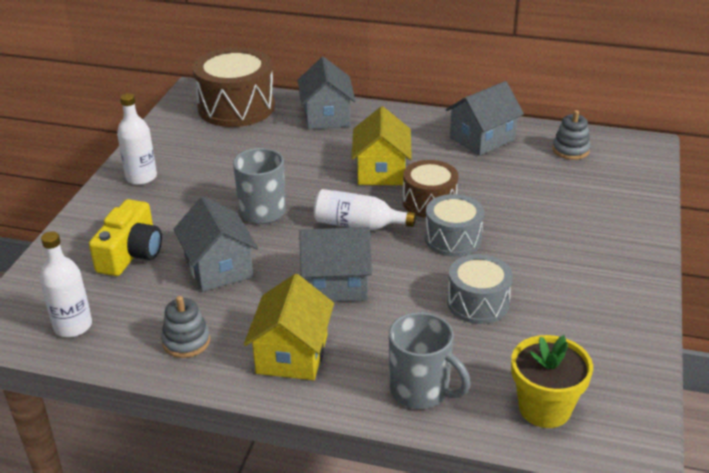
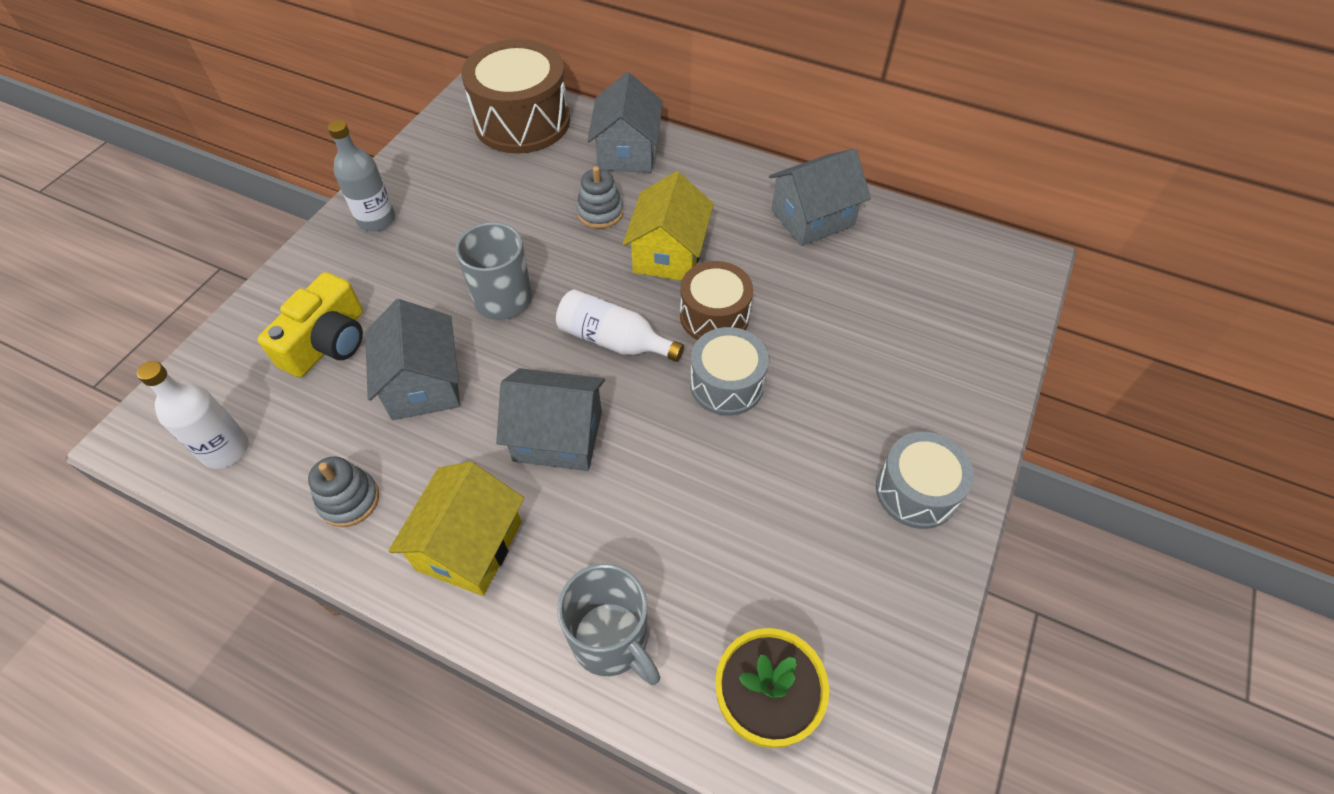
camera: 10 degrees right, 20 degrees up
white bottle [117,93,157,185] -> grey bottle [328,120,395,232]
grey drum [447,254,513,324] -> grey drum moved to [876,432,974,529]
grey stacking toy [552,110,590,160] -> grey stacking toy moved to [576,166,623,229]

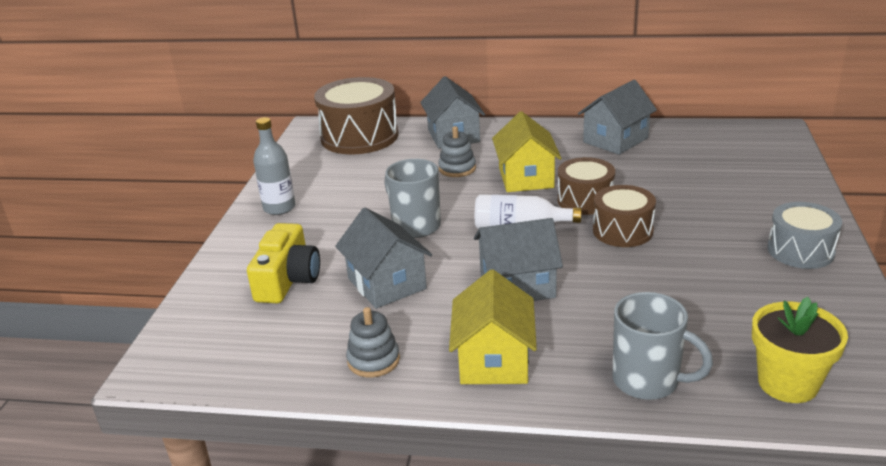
camera: 15 degrees left, 25 degrees down
white bottle [137,361,249,469] -> none
grey drum [690,327,769,416] -> brown drum [593,185,656,247]

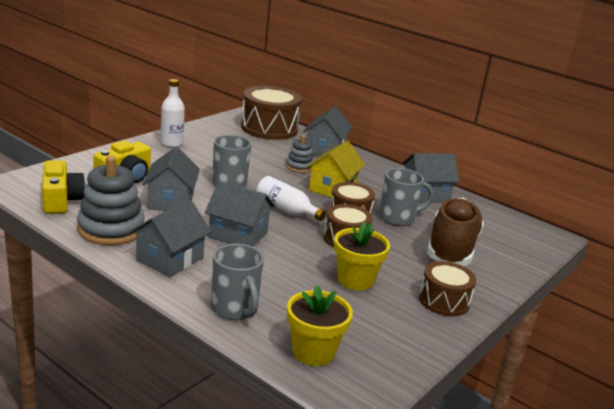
camera: 25 degrees right, 5 degrees down
grey bottle [253,117,295,215] -> white bottle [161,79,185,147]
grey stacking toy [346,307,400,378] -> grey stacking toy [77,156,145,245], size x1.85
yellow house [449,270,537,384] -> grey house [130,200,211,277]
grey drum [767,202,842,269] -> brown drum [419,261,476,316]
none -> yellow camera [42,160,86,214]
none -> yellow flower pot [334,222,390,291]
none -> grey mug [379,168,434,226]
none -> brown shoe [427,198,484,266]

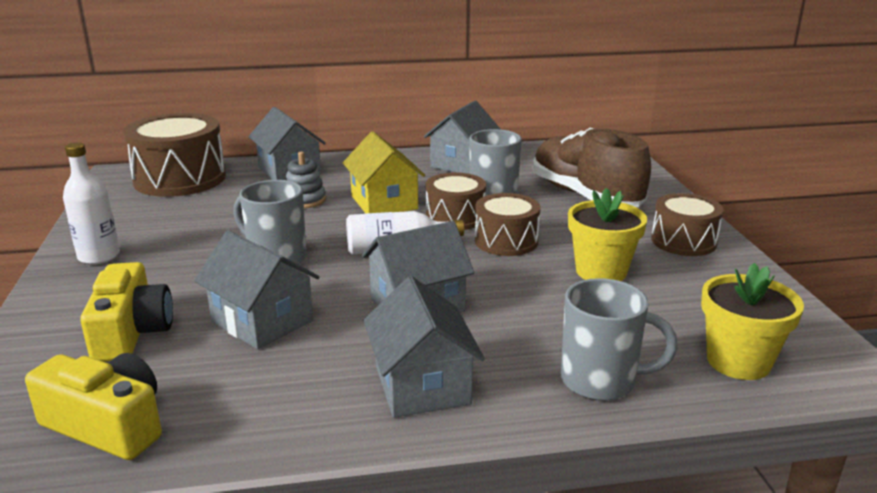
camera: 45 degrees left, 0 degrees up
grey stacking toy [77,156,145,245] -> none

